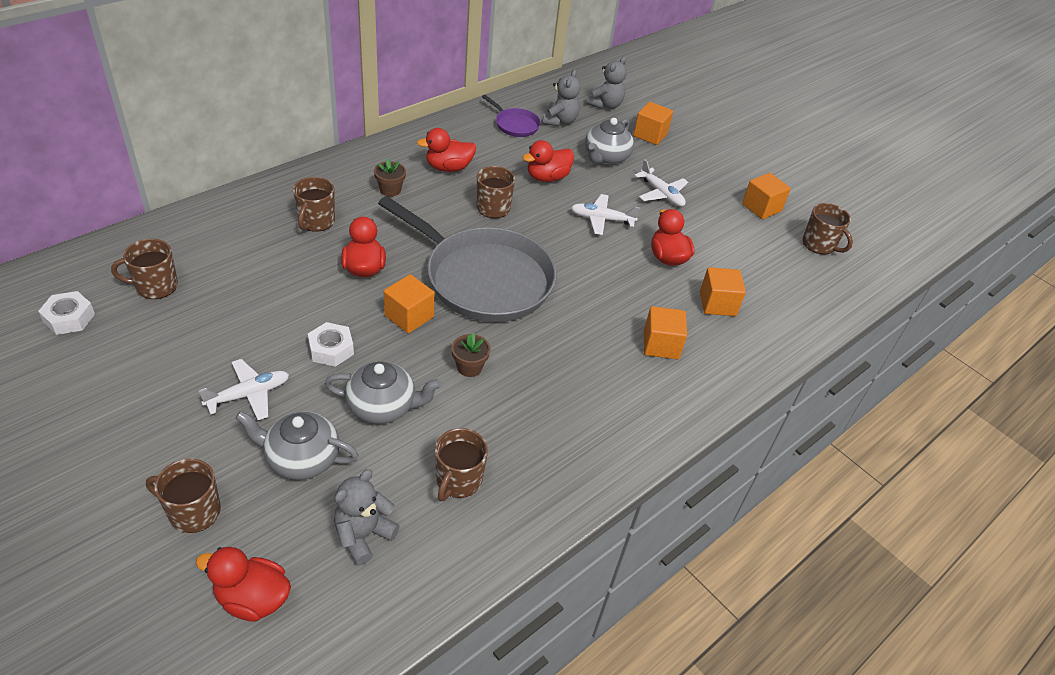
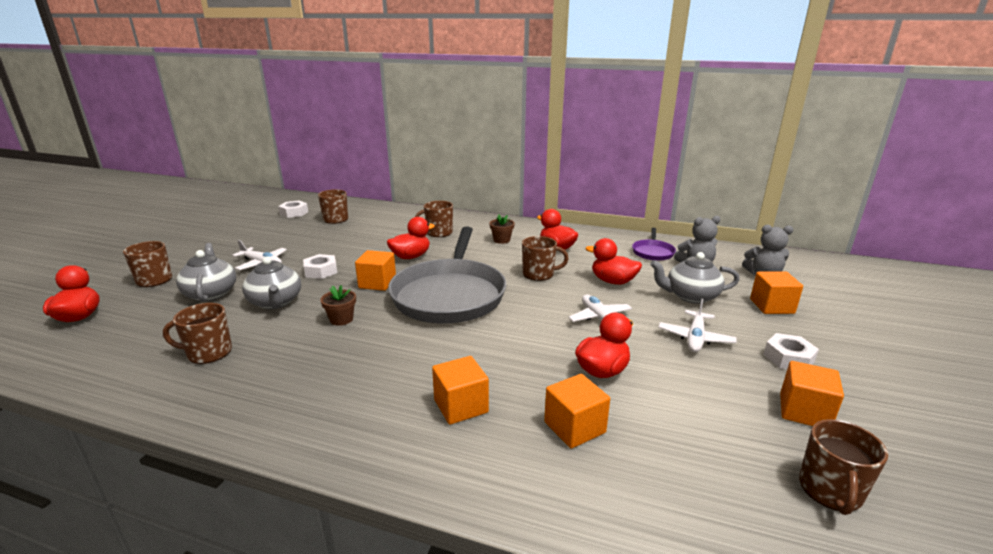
camera: 65 degrees right, 20 degrees down
grey teddy bear [334,469,400,565] -> none
none -> white nut [763,333,819,369]

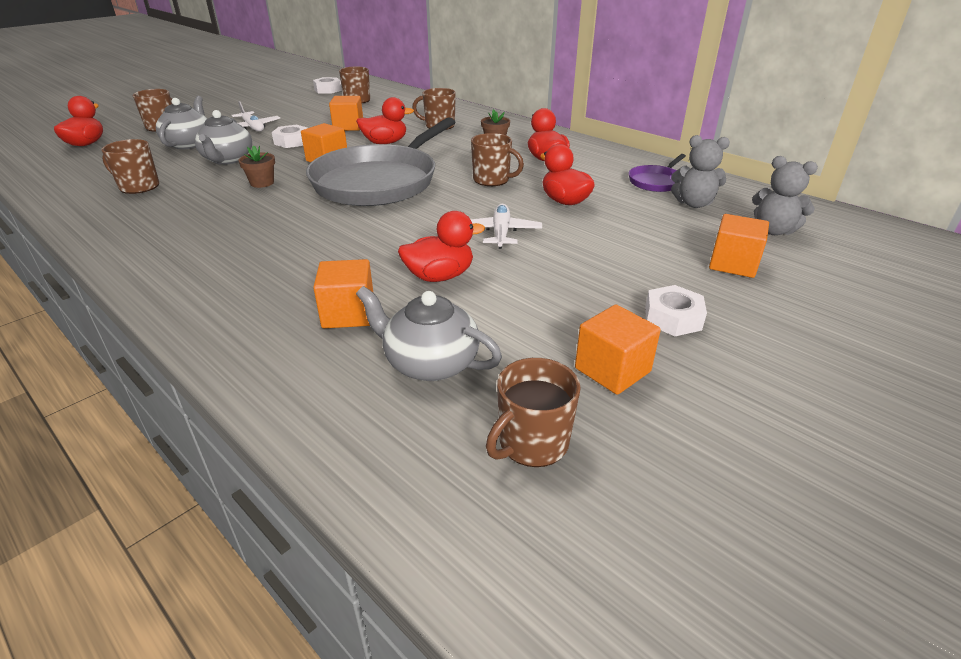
camera: 25 degrees right, 10 degrees up
orange cube [432,356,489,425] -> orange cube moved to [329,96,363,131]
grey teapot [650,252,740,304] -> grey teapot moved to [356,286,502,381]
white plane [658,299,737,352] -> none

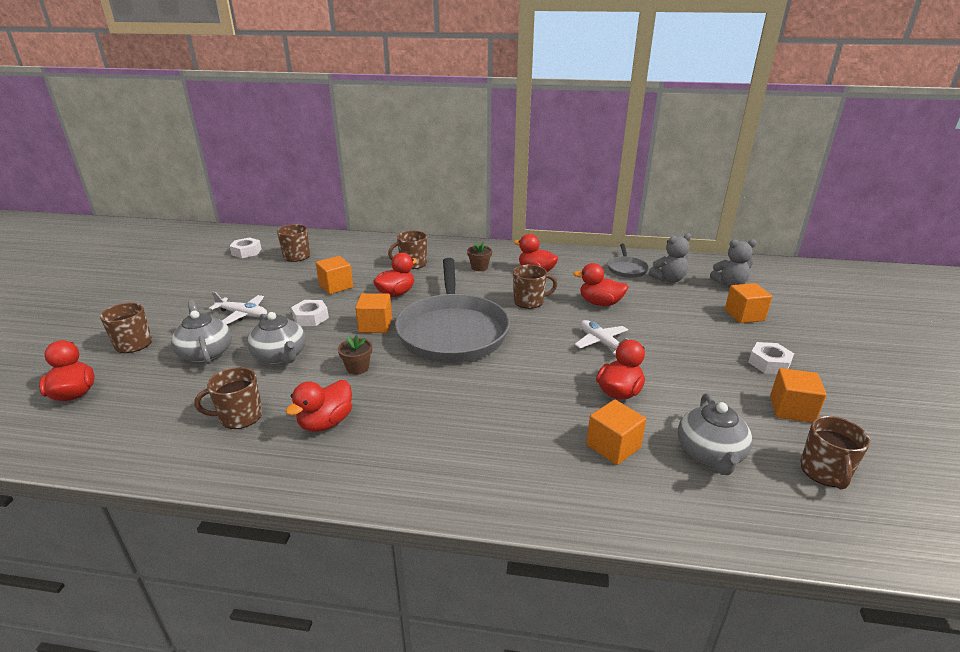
camera: 35 degrees left, 5 degrees down
grey teapot [356,286,502,381] -> grey teapot turned 75 degrees counterclockwise [678,393,753,475]
purple pan [629,154,686,192] -> grey pan [608,243,649,278]
none -> red duck [286,380,352,432]

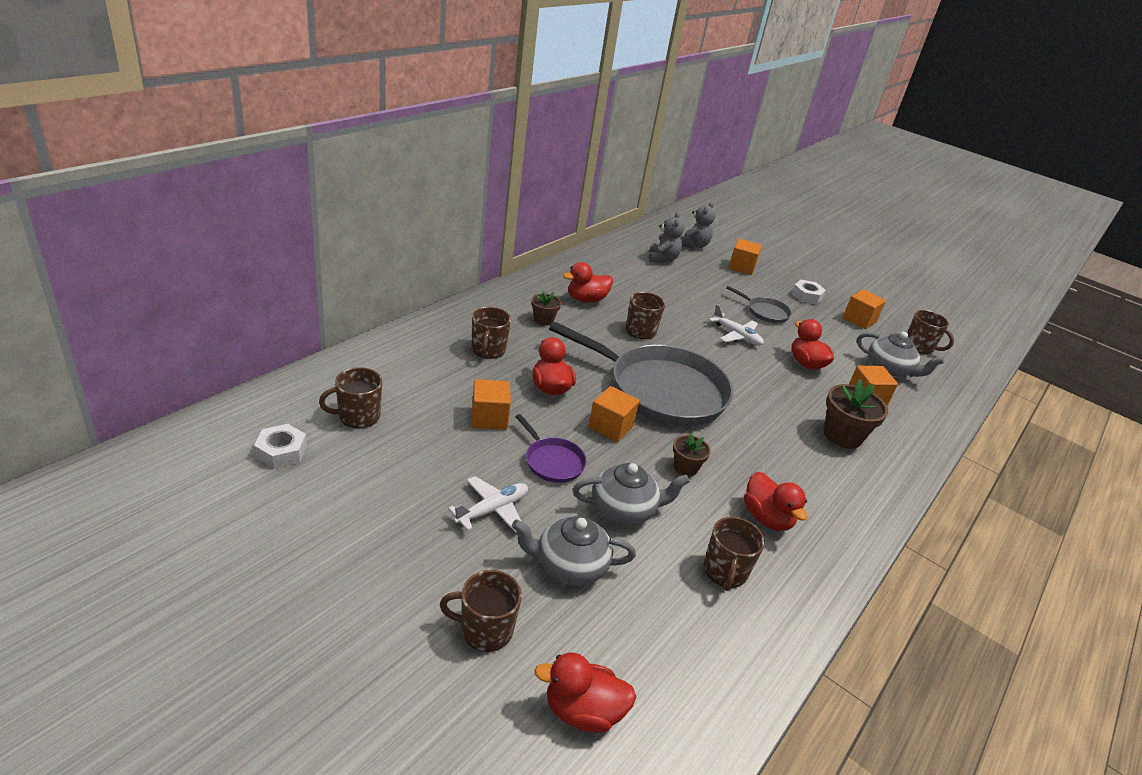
camera: 65 degrees left, 5 degrees up
white nut [291,300,329,326] -> purple pan [515,414,587,483]
red duck [573,263,628,306] -> none
white plane [575,320,629,356] -> white plane turned 135 degrees counterclockwise [709,305,764,346]
grey pan [608,243,649,278] -> grey pan moved to [726,286,792,323]
none -> brown flower pot [824,379,888,449]

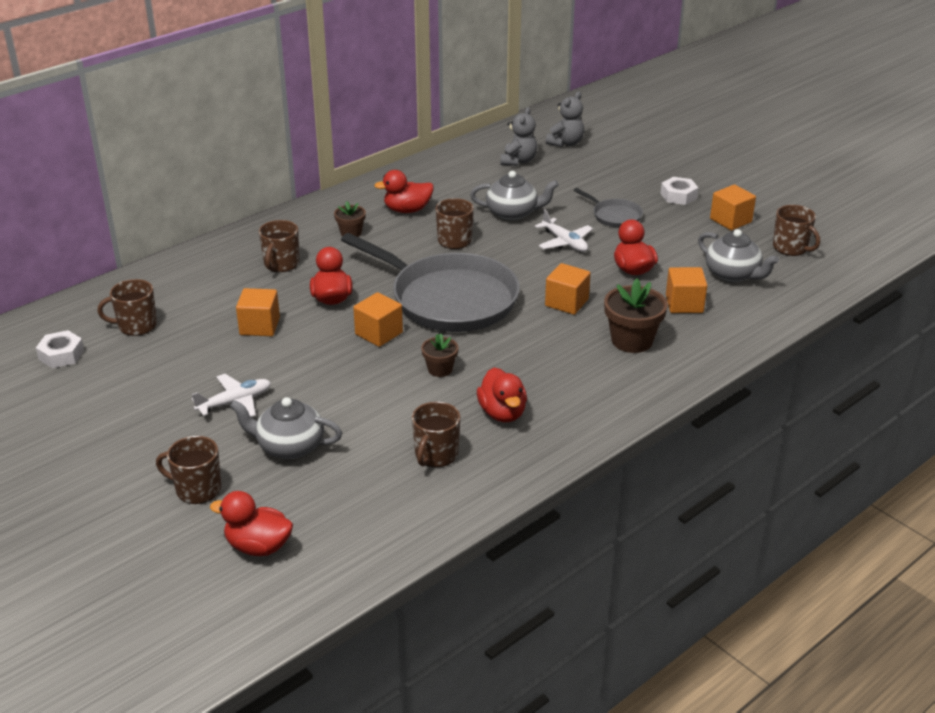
camera: 15 degrees right, 0 degrees up
purple pan [515,414,587,483] -> none
grey teapot [572,463,690,525] -> grey teapot moved to [470,171,559,221]
orange cube [729,239,762,275] -> orange cube moved to [545,263,591,315]

